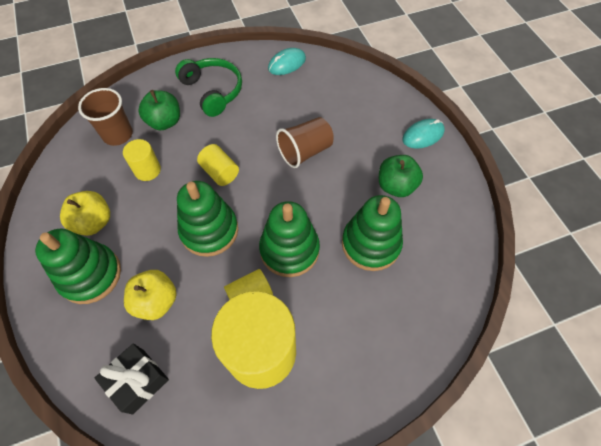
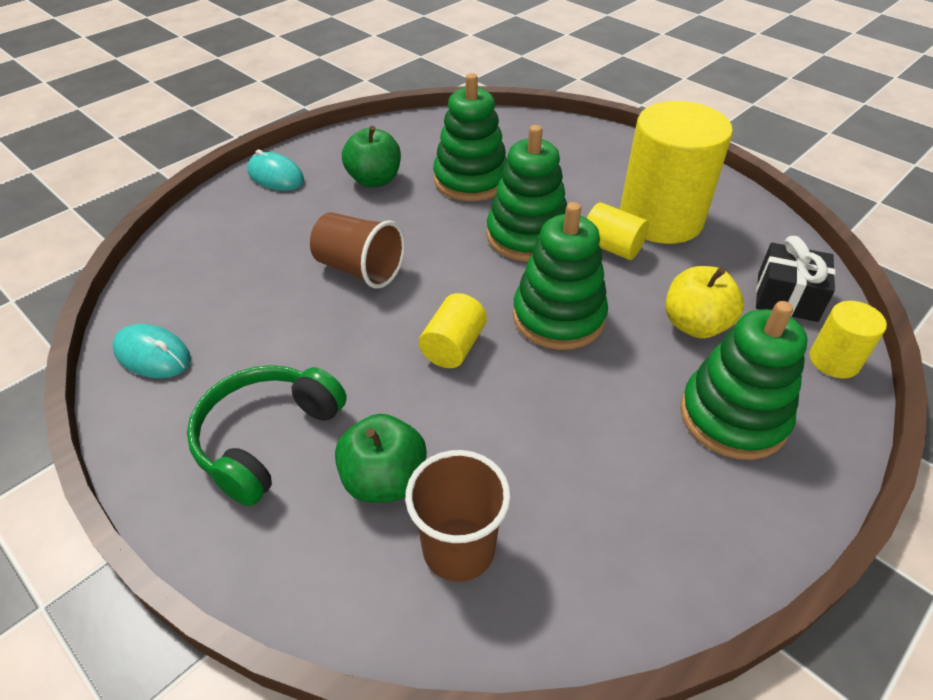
camera: 115 degrees left, 15 degrees down
yellow apple [60,191,110,236] -> none
yellow cylinder [123,139,161,181] -> yellow cylinder moved to [810,301,887,378]

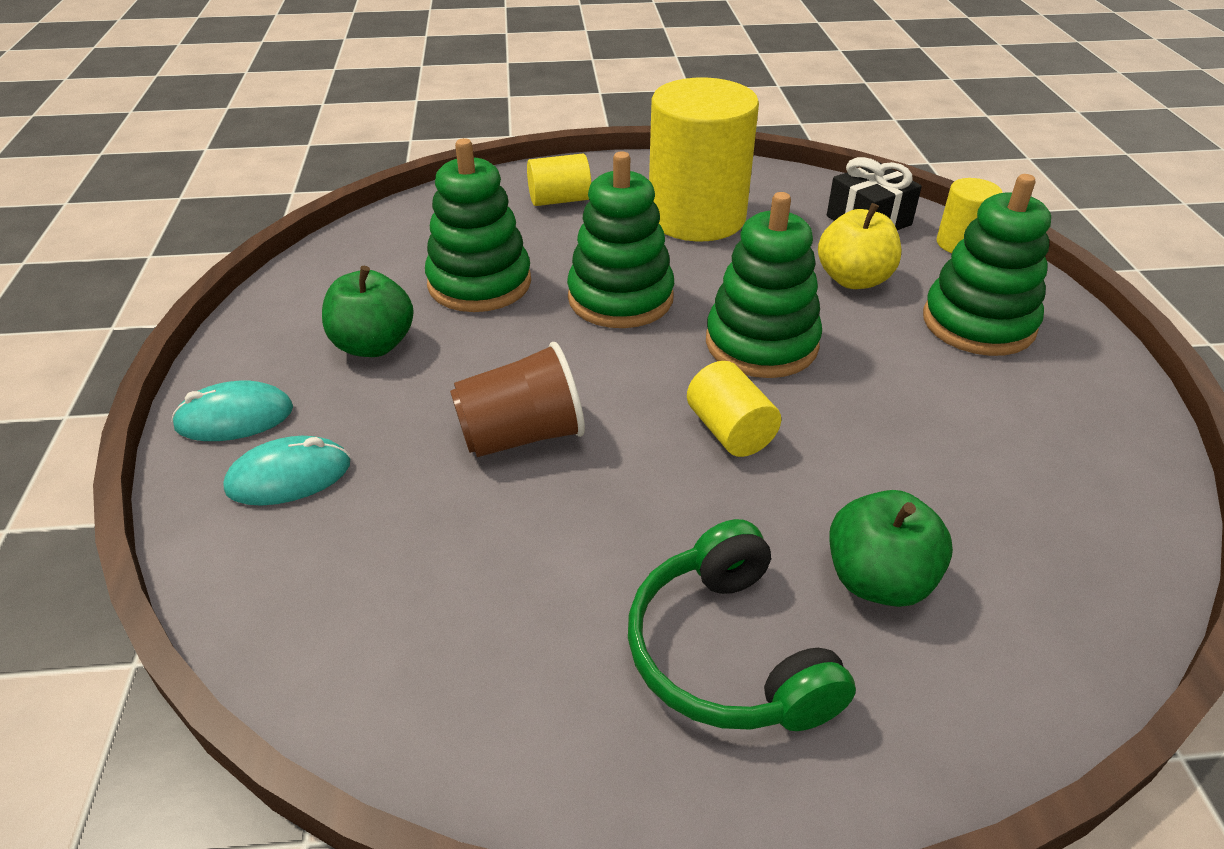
camera: 50 degrees left, 5 degrees down
turquoise mouse [113,324,191,378] -> turquoise mouse moved to [223,436,350,506]
brown cup [405,450,511,582] -> none
yellow cylinder [587,202,649,260] -> yellow cylinder moved to [527,154,591,206]

